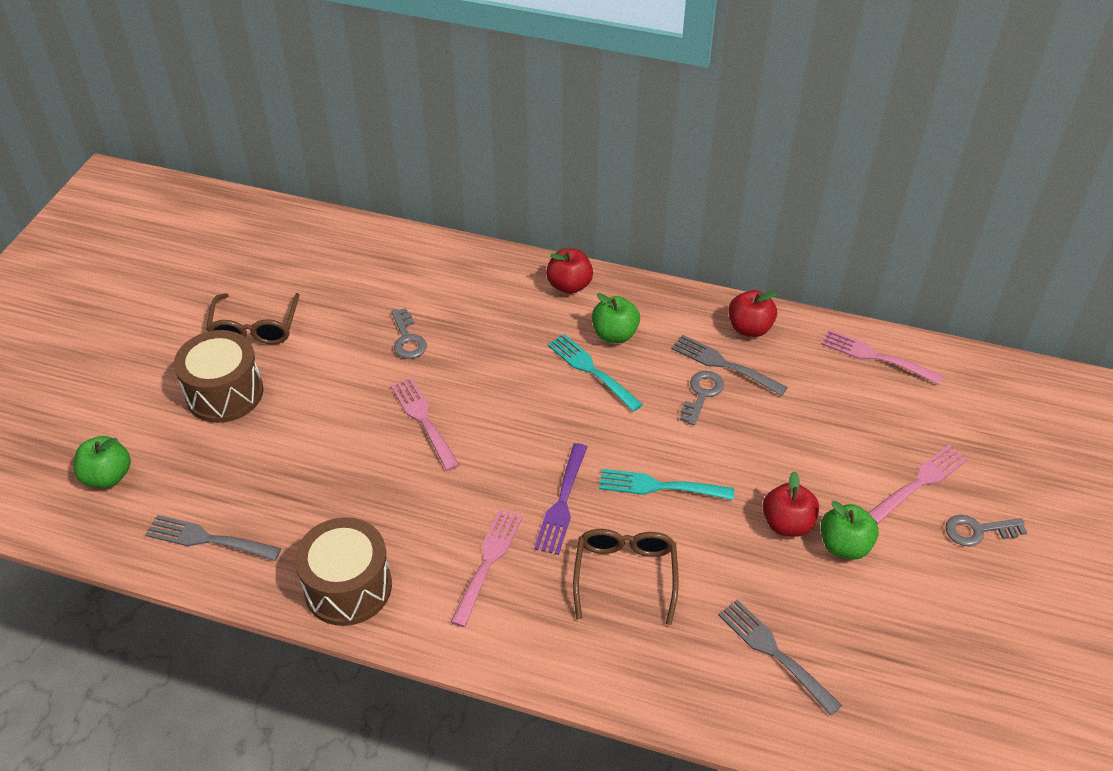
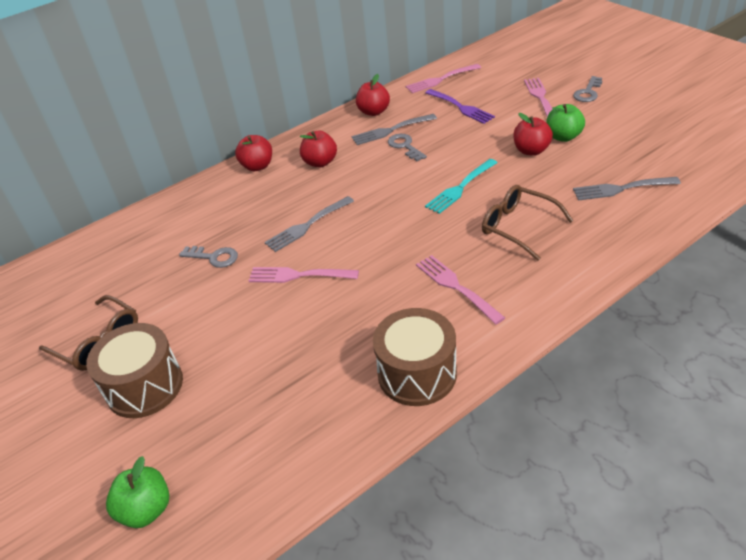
camera: 50 degrees left, 5 degrees down
grey fork [145,515,281,561] -> grey fork moved to [265,196,354,252]
purple fork [534,443,587,555] -> purple fork moved to [425,89,495,124]
turquoise fork [547,334,643,412] -> none
green apple [592,293,640,343] -> red apple [300,131,337,167]

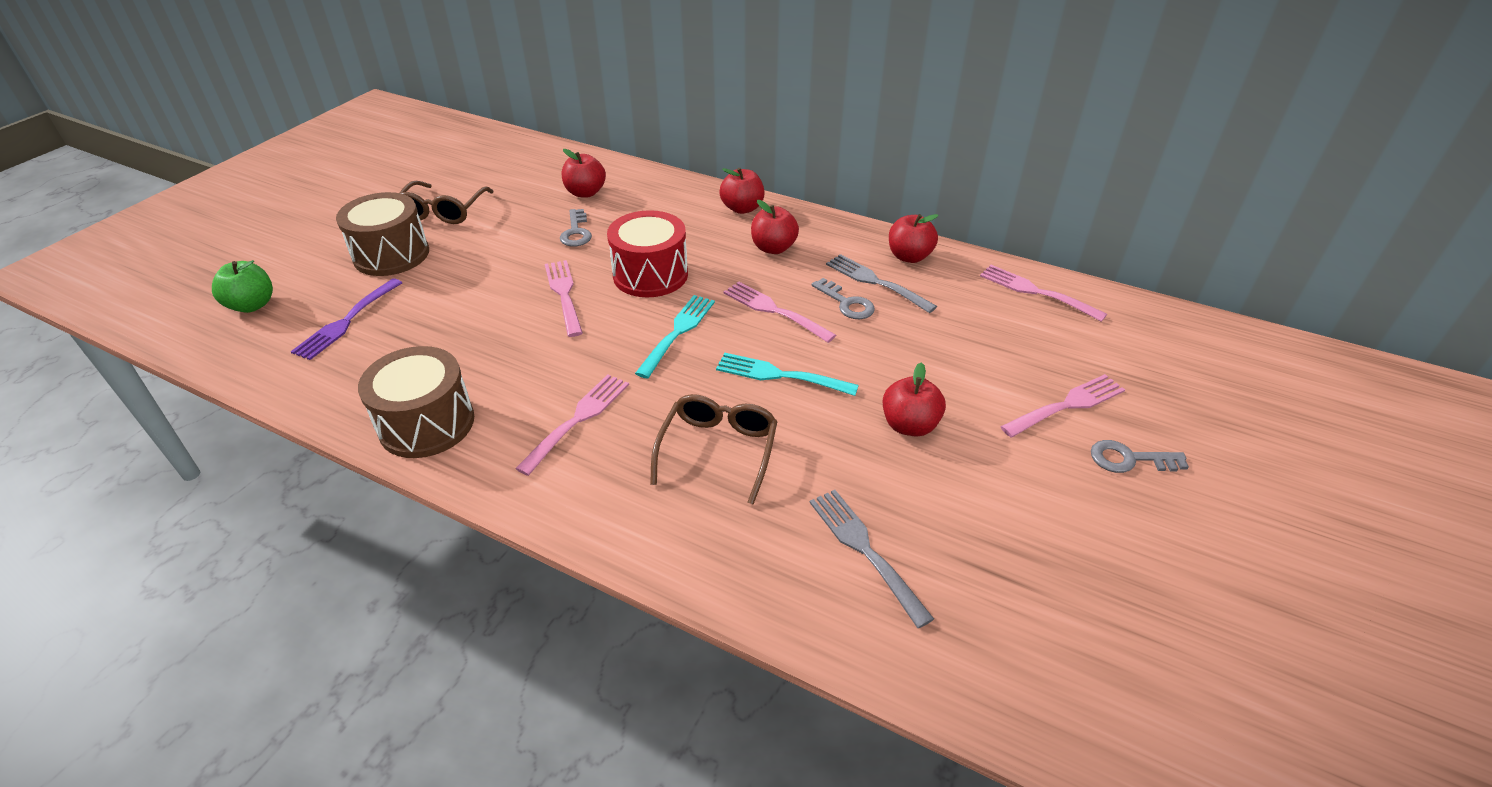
camera: 60 degrees right, 0 degrees up
grey fork [265,196,354,252] -> red drum [607,210,688,297]
grey key [388,134,427,161] -> grey key turned 105 degrees clockwise [812,278,875,319]
purple fork [425,89,495,124] -> purple fork moved to [290,278,402,360]
green apple [546,104,585,142] -> none
none -> red apple [562,149,606,198]
none -> turquoise fork [635,295,715,379]
none -> pink fork [723,282,836,343]

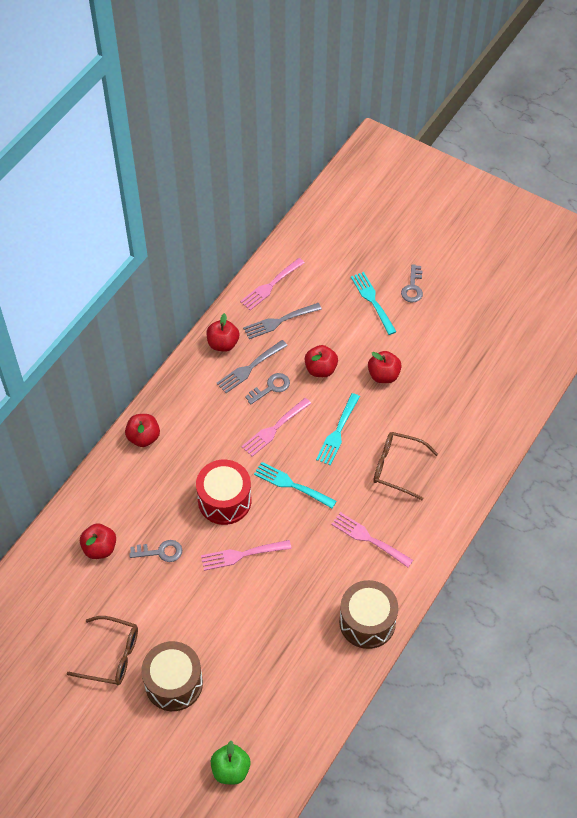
camera: 85 degrees left, 15 degrees up
purple fork [290,278,402,360] -> none
red apple [751,200,799,254] -> red apple moved to [305,345,338,377]
grey fork [810,490,934,628] -> grey fork moved to [243,303,322,339]
pink fork [1000,374,1125,437] -> turquoise fork [351,272,397,335]

